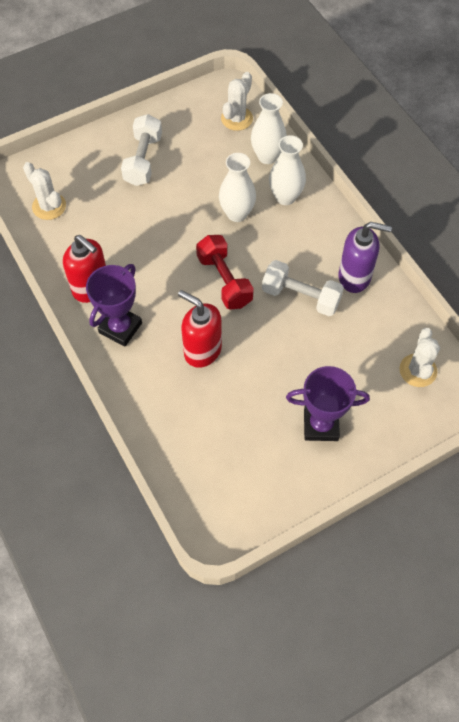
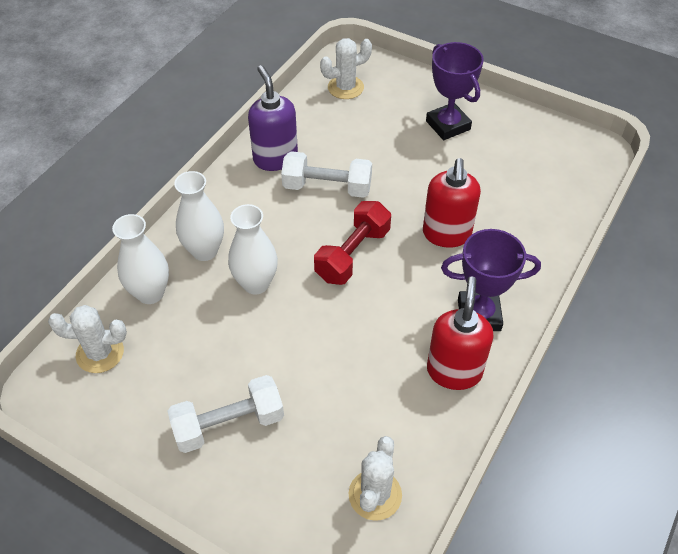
camera: 120 degrees left, 10 degrees down
white dumbbell [262,260,344,316] -> white dumbbell turned 75 degrees counterclockwise [281,151,372,198]

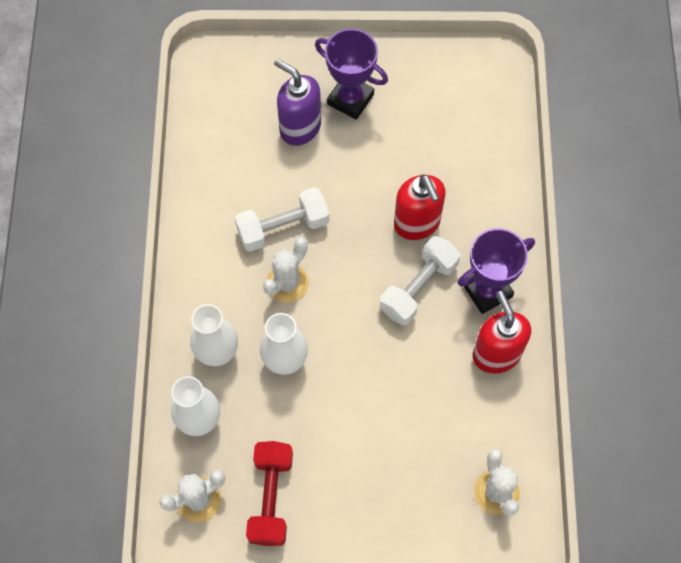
camera: 30 degrees left, 15 degrees up
white dumbbell [168,375,284,453] -> white dumbbell moved to [380,236,460,326]
purple soap dispenser [248,65,298,171] -> purple soap dispenser moved to [274,59,321,146]
red dumbbell [314,201,391,285] -> red dumbbell moved to [246,441,293,546]
white cactus [320,38,372,99] -> white cactus moved to [263,237,309,303]

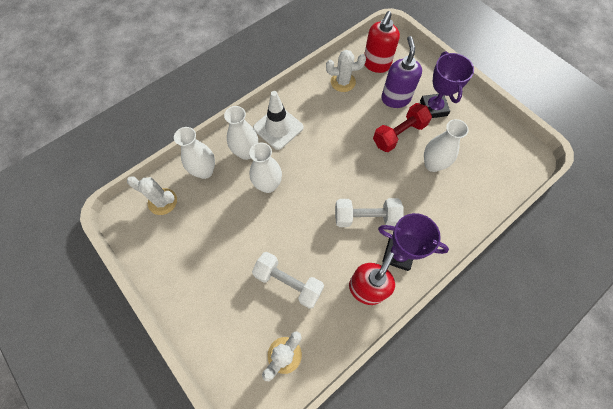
camera: 50 degrees right, 0 degrees up
white dumbbell [235,188,329,252] -> white dumbbell moved to [252,252,324,309]
red dumbbell [246,441,293,546] -> red dumbbell moved to [373,103,432,152]
white cactus [263,237,309,303] -> white cactus moved to [326,50,366,92]
red soap dispenser [394,174,446,240] -> red soap dispenser moved to [364,11,400,73]
none -> white traffic cone [253,91,303,150]
none -> white vase [424,119,469,172]

